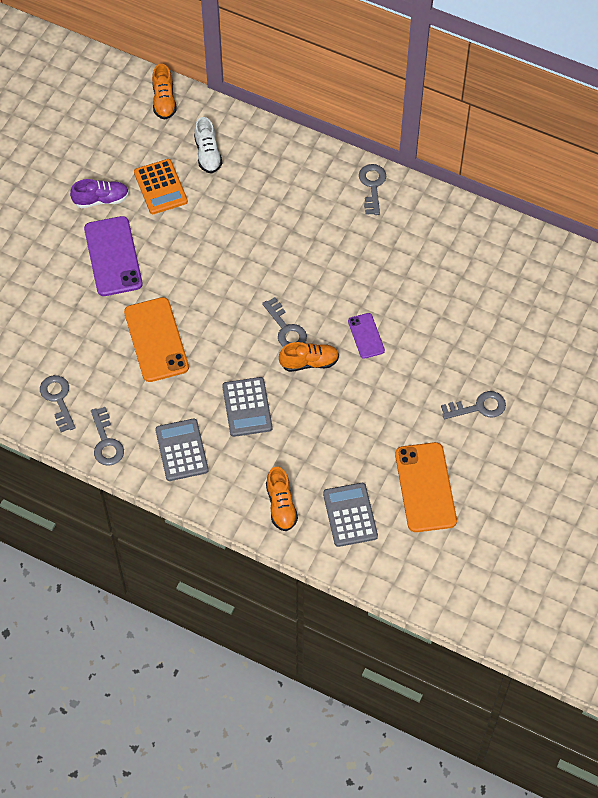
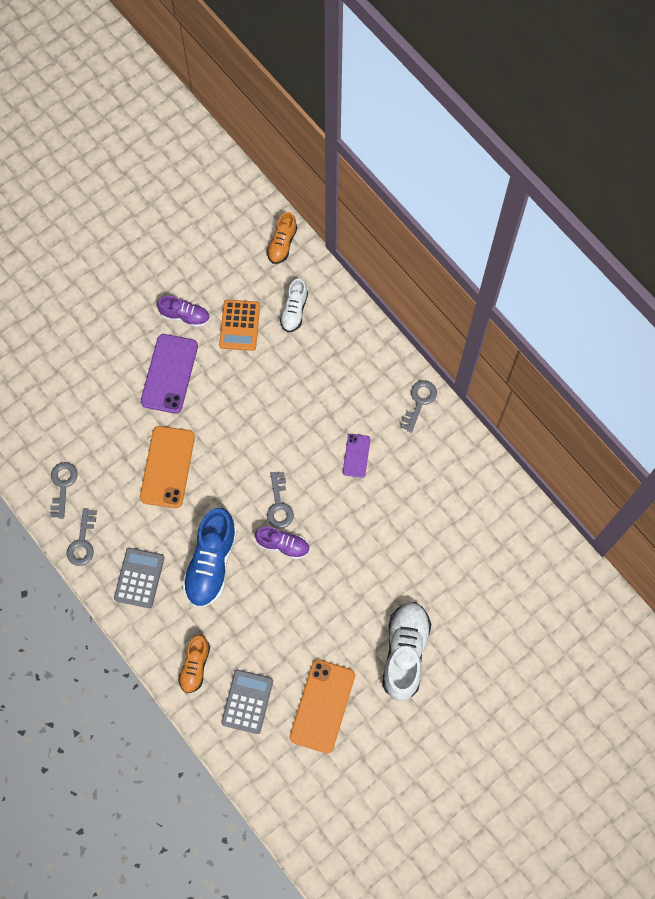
camera: 25 degrees right, 10 degrees up
grey calculator [222,377,272,437] -> blue shoe [182,508,237,608]
orange shoe [279,342,339,372] -> purple shoe [255,527,310,559]
purple phone [348,313,385,359] -> purple phone moved to [343,434,370,478]
grey key [441,391,506,419] -> white shoe [382,602,431,701]

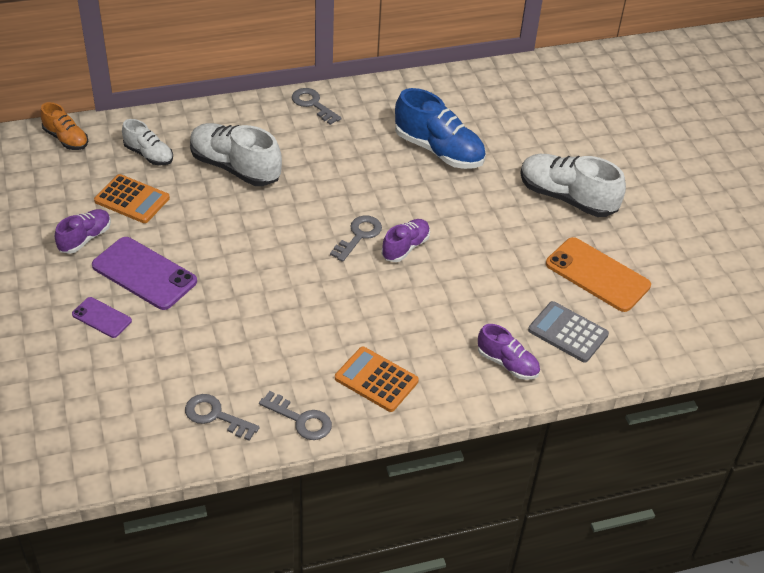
camera: 70 degrees left, 25 degrees down
grey calculator [114,548,164,608] -> orange calculator [335,347,419,412]
orange phone [140,426,195,508] -> none
orange shoe [178,635,210,693] -> purple shoe [478,324,540,380]
blue shoe [182,508,237,608] -> blue shoe moved to [395,88,486,169]
grey key [267,472,294,528] -> grey key turned 75 degrees counterclockwise [330,216,382,262]
purple phone [343,434,370,478] -> purple phone moved to [72,297,132,338]
none -> white shoe [190,123,282,186]

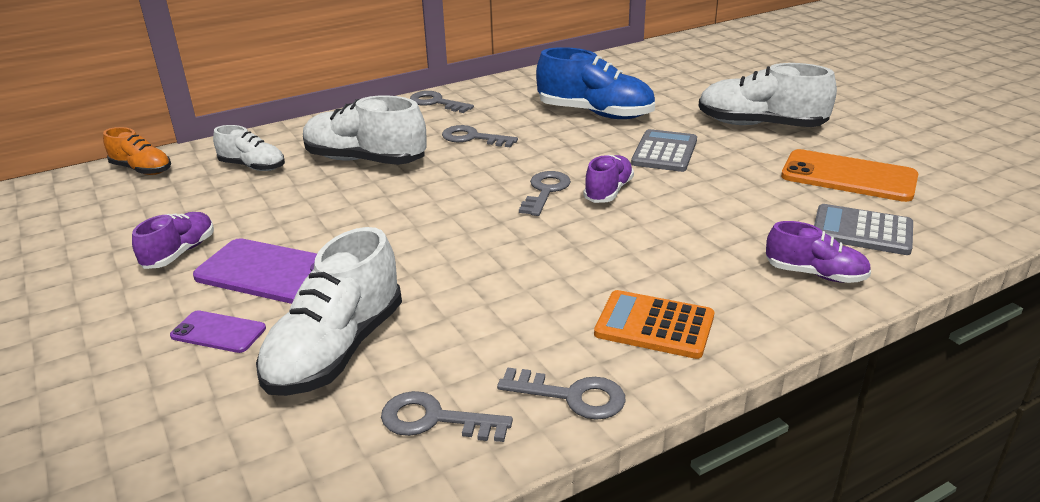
camera: 10 degrees left, 15 degrees down
orange calculator [94,174,170,223] -> none
none -> white shoe [256,227,402,396]
none -> grey key [442,125,518,147]
none -> grey calculator [631,129,697,172]

